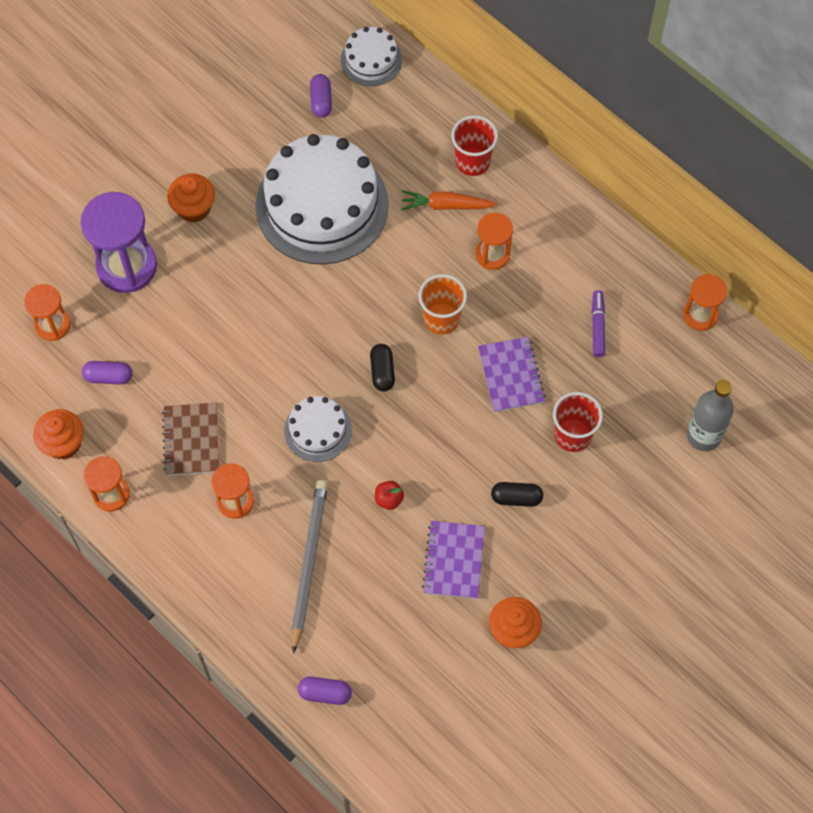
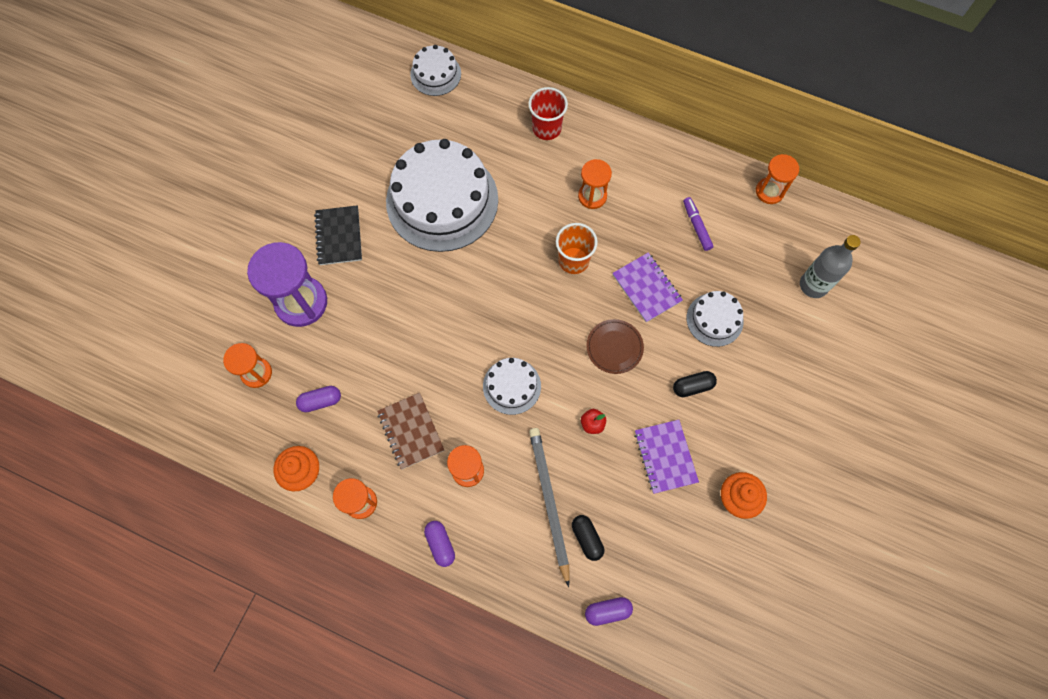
camera: 20 degrees left, 5 degrees up
orange cupcake [167,174,215,222] -> black notebook [314,205,362,265]
purple capsule [310,74,332,118] -> purple capsule moved to [424,521,455,567]
black capsule [370,344,395,392] -> black capsule moved to [572,515,604,561]
orange carrot [401,190,497,210] -> none
red cup [553,392,603,452] -> white cake [687,291,744,347]
none -> brown plate [586,319,644,374]

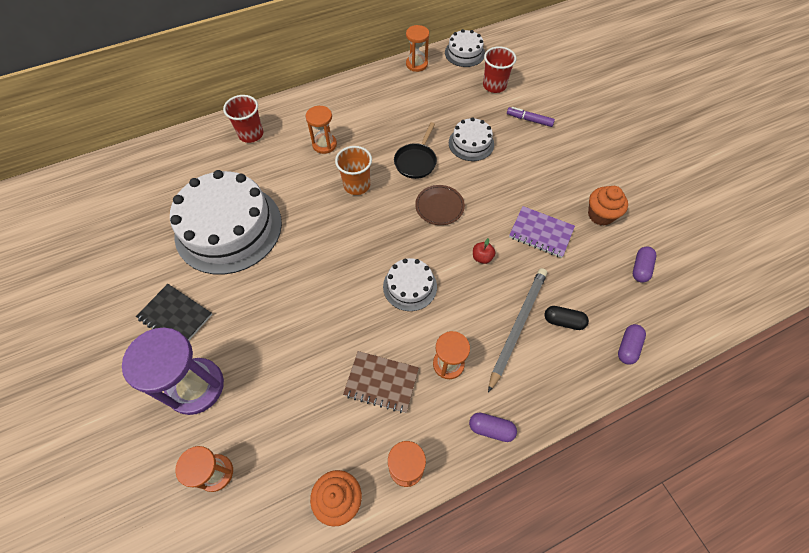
camera: 50 degrees left, 10 degrees down
purple capsule [296,386,341,412] -> purple capsule moved to [633,246,656,283]
white cake [410,45,461,96] -> white cake moved to [445,29,485,67]
grey pencil [529,428,570,587] -> grey pencil turned 90 degrees clockwise [488,268,547,393]
purple notebook [612,252,683,322] -> black pan [394,122,437,179]
black capsule [673,371,717,397] -> none
purple marker [683,197,714,251] -> purple marker moved to [507,107,555,127]
grey bottle [800,235,861,298] -> red cup [483,46,516,93]

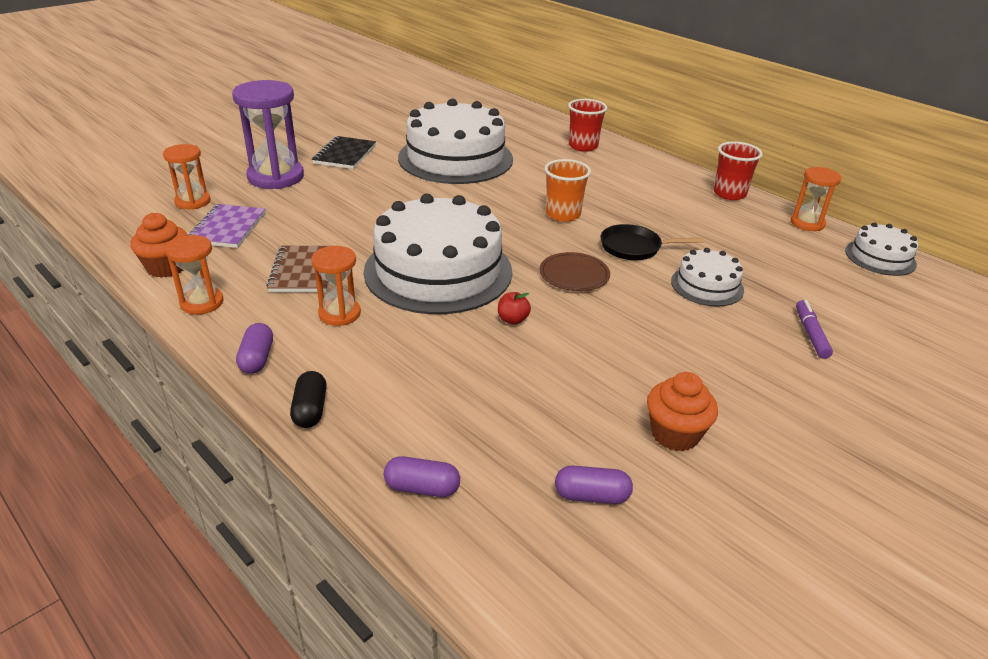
camera: 70 degrees right, 25 degrees down
orange hourglass [306,106,337,154] -> none
white cake [383,258,437,311] -> white cake [364,194,512,314], size x2.08
red cup [483,46,516,93] -> red cup moved to [714,142,763,200]
grey pencil [488,268,547,393] -> none
purple notebook [509,206,575,258] -> purple notebook moved to [187,204,265,248]
black capsule [544,306,589,330] -> black capsule moved to [290,371,327,428]

